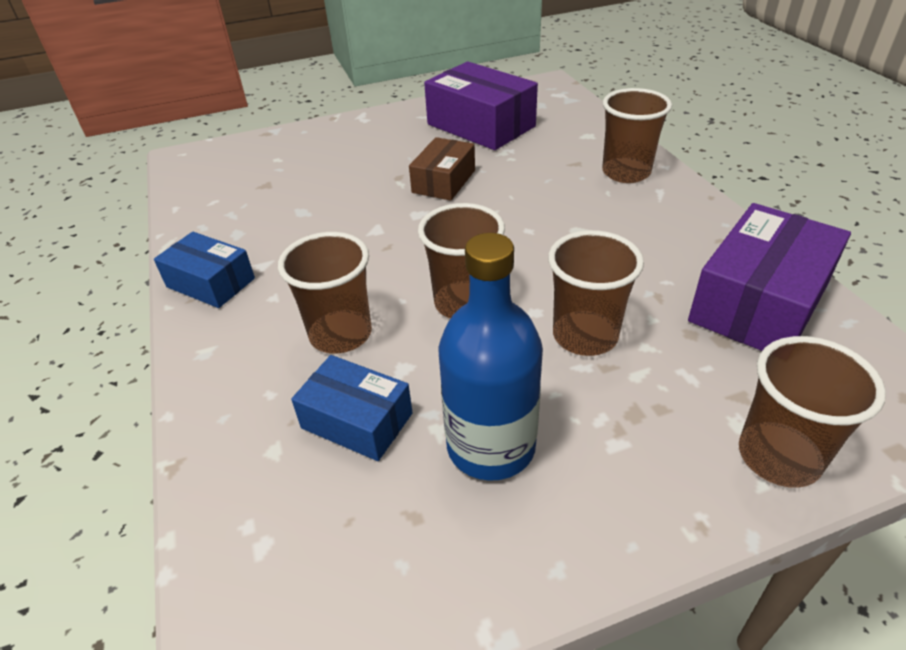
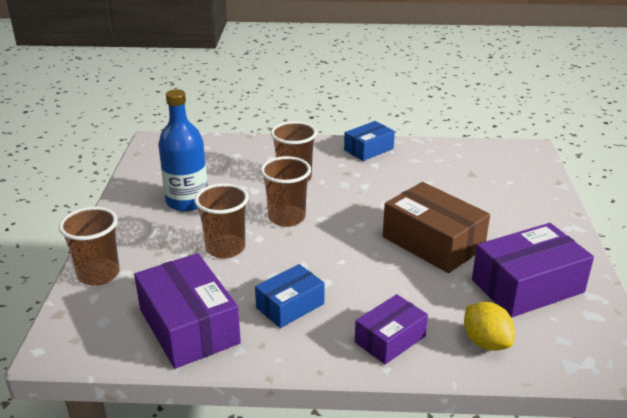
camera: 110 degrees right, 10 degrees down
blue box [291,355,413,461] -> blue box moved to [255,264,325,328]
brown box [409,137,475,201] -> brown box [383,182,490,273], size x1.67
brown cup [602,88,672,183] -> purple box [355,294,428,364]
none -> yellow lemon [464,302,515,351]

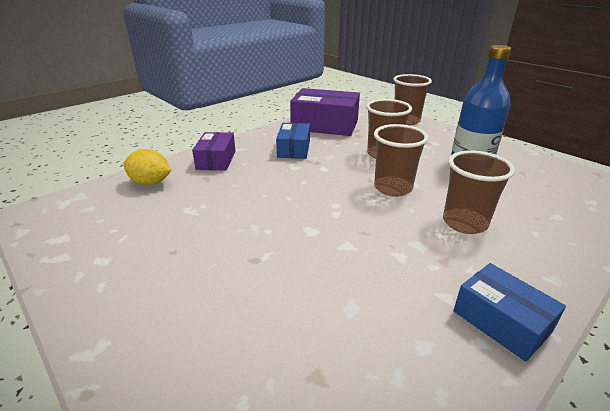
camera: 135 degrees right, 0 degrees up
blue box [344,121,395,161] -> blue box turned 45 degrees counterclockwise [453,263,566,362]
brown box [383,182,490,273] -> none
purple box [472,223,594,318] -> none

